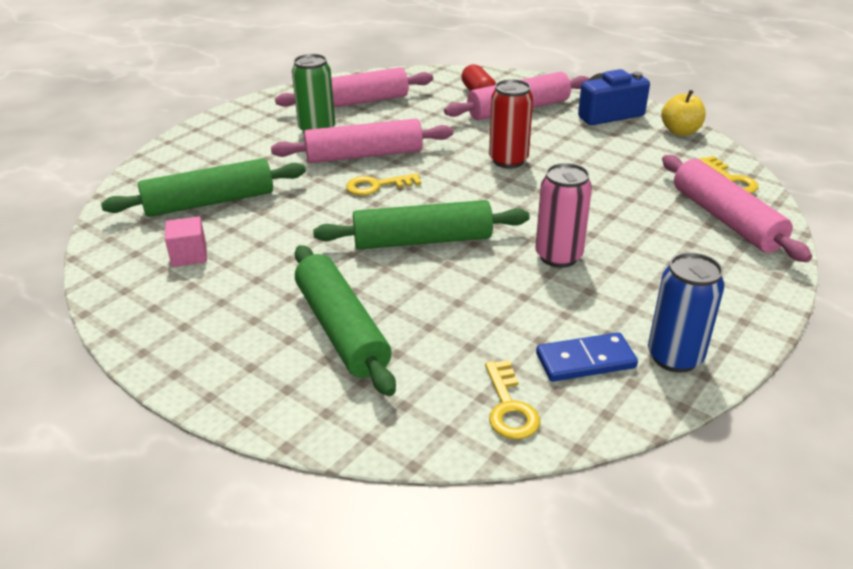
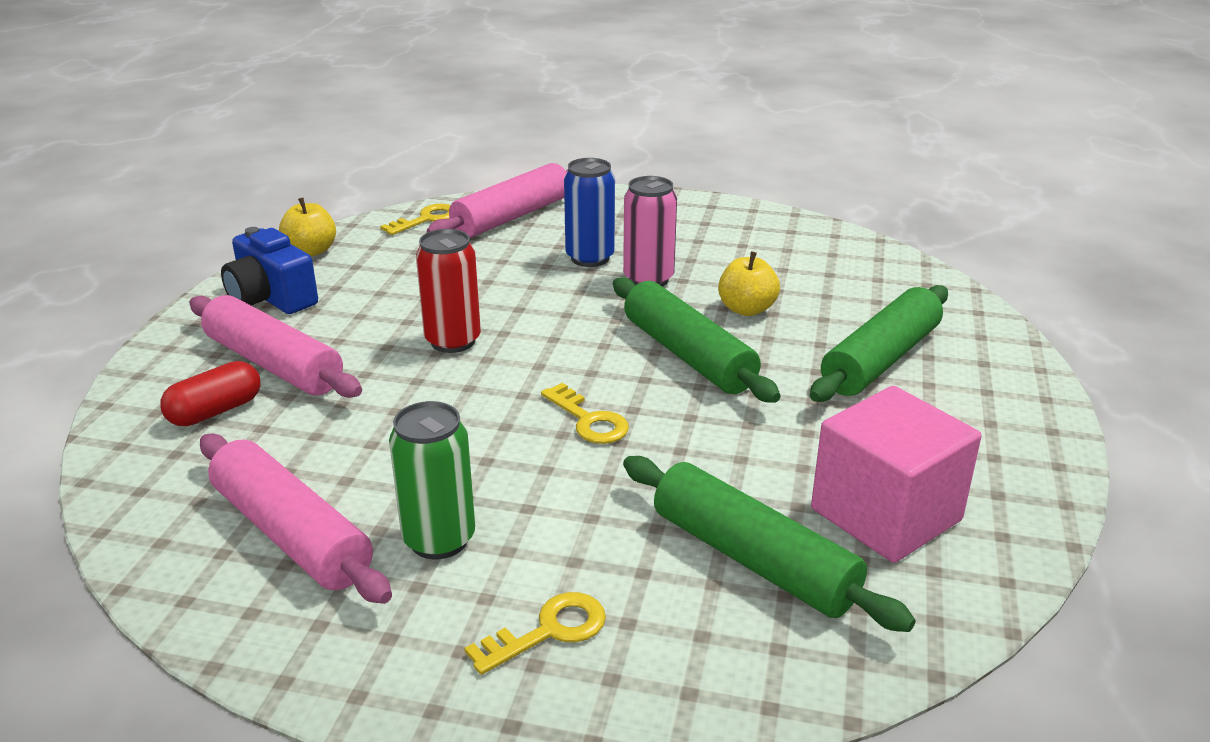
camera: 115 degrees left, 5 degrees down
pink cube [165,217,207,267] -> pink cube [811,386,981,563], size x2.10
pink rolling pin [271,119,453,163] -> none
yellow key [485,360,540,439] -> yellow key moved to [464,592,606,675]
blue domino [536,332,638,382] -> none
blue can [648,252,725,373] -> blue can moved to [564,158,615,267]
none -> yellow apple [718,251,780,316]

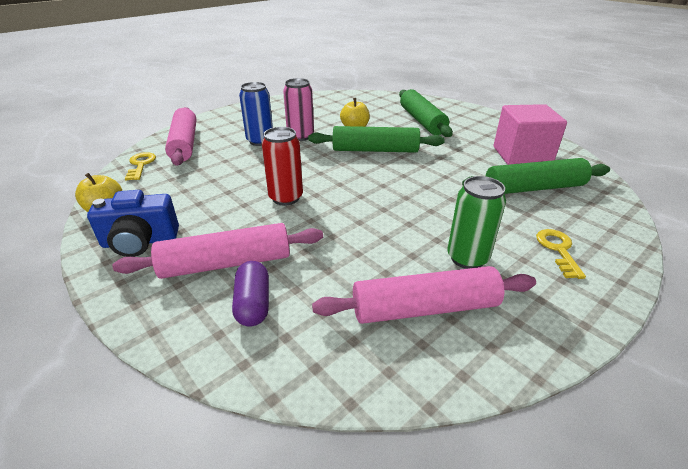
camera: 55 degrees left, 5 degrees up
red capsule [160,361,261,426] -> purple capsule [232,261,269,327]
yellow key [541,383,629,444] -> none

